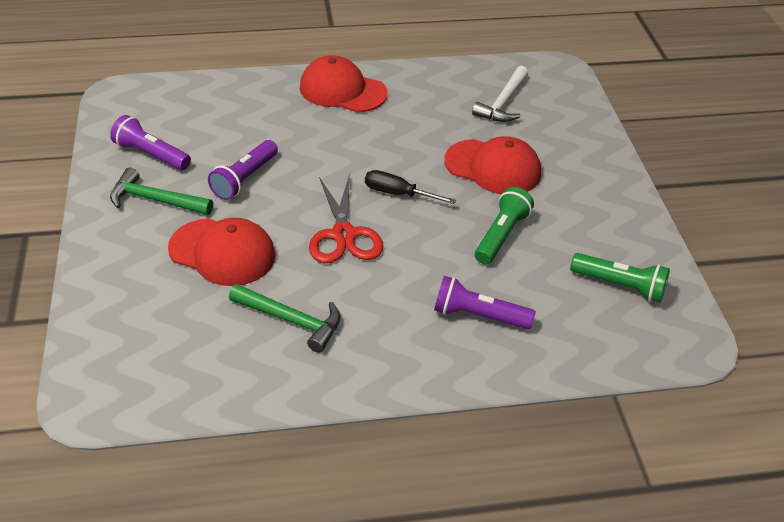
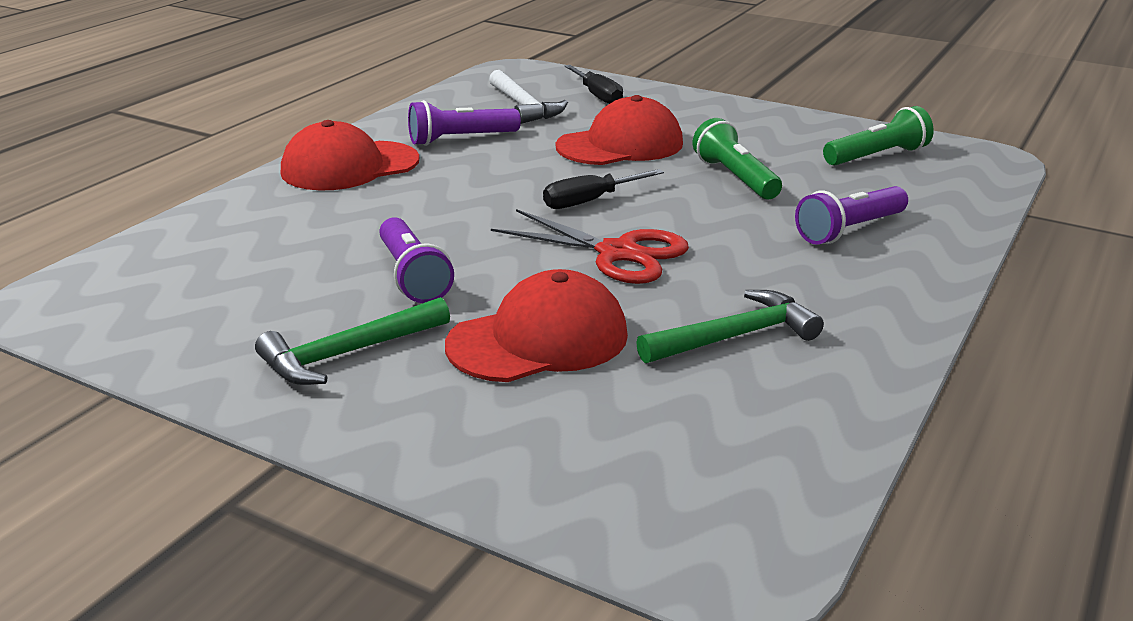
camera: 50 degrees left, 15 degrees down
purple flashlight [110,115,191,170] -> purple flashlight moved to [408,100,521,146]
none -> black screwdriver [564,65,623,104]

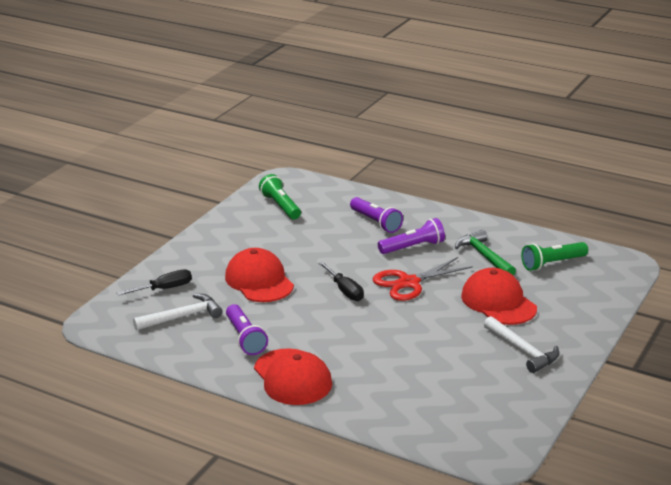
camera: 90 degrees left, 0 degrees up
green hammer [255,297,450,385] -> white hammer [484,316,560,373]
purple flashlight [380,217,454,303] -> purple flashlight moved to [378,218,445,254]
red scissors [491,209,689,284] -> red scissors turned 150 degrees counterclockwise [373,257,473,301]
green flashlight [693,118,782,199] -> green flashlight moved to [521,242,588,271]

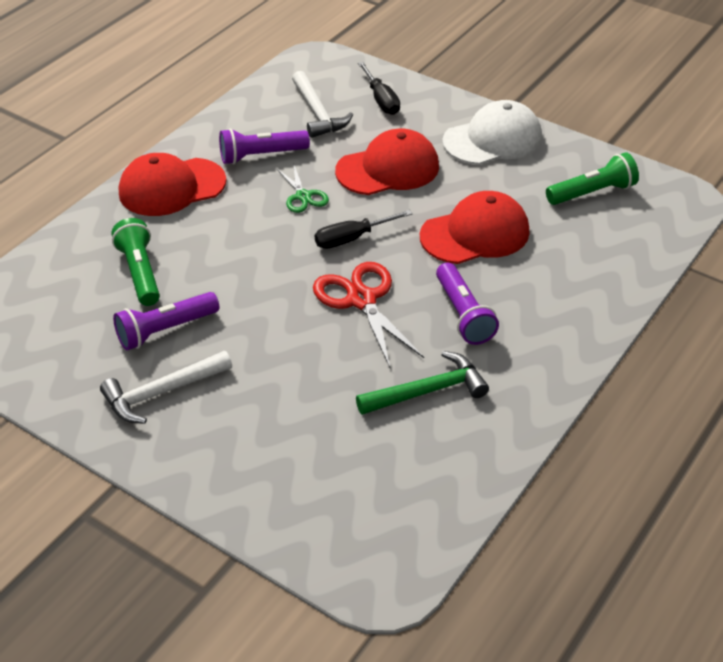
camera: 95 degrees right, 15 degrees up
purple flashlight [350,197,403,233] -> purple flashlight moved to [113,292,219,350]
red cap [461,268,537,325] -> red cap moved to [420,191,530,264]
green flashlight [521,242,588,271] -> green flashlight moved to [111,218,160,306]
none -> green scissors [276,165,329,213]
none -> white cap [442,100,542,165]

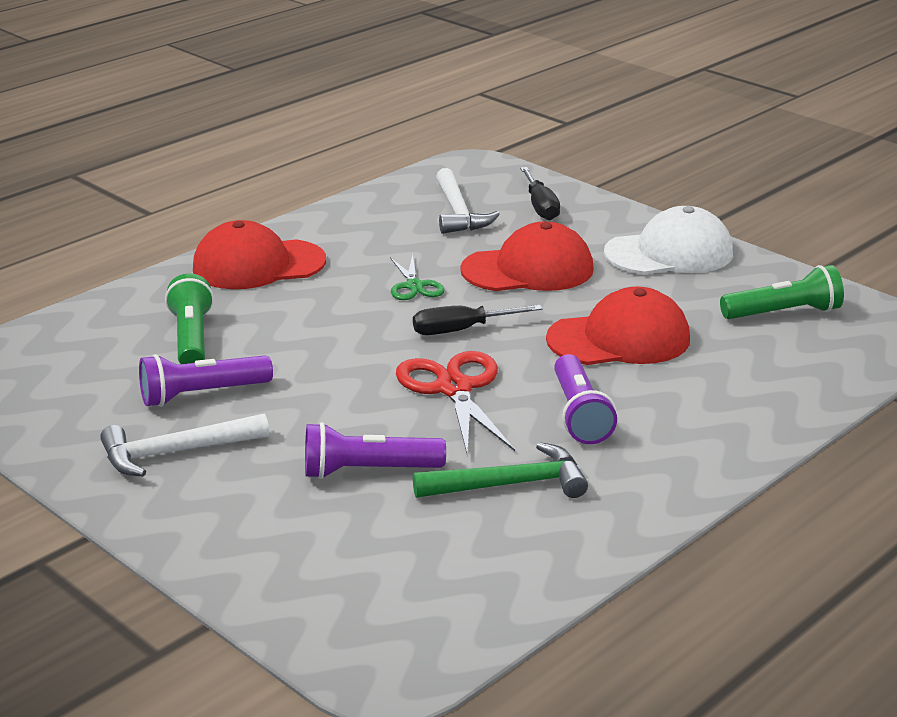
camera: 10 degrees right, 15 degrees down
purple flashlight [219,128,310,164] -> purple flashlight moved to [305,422,446,479]

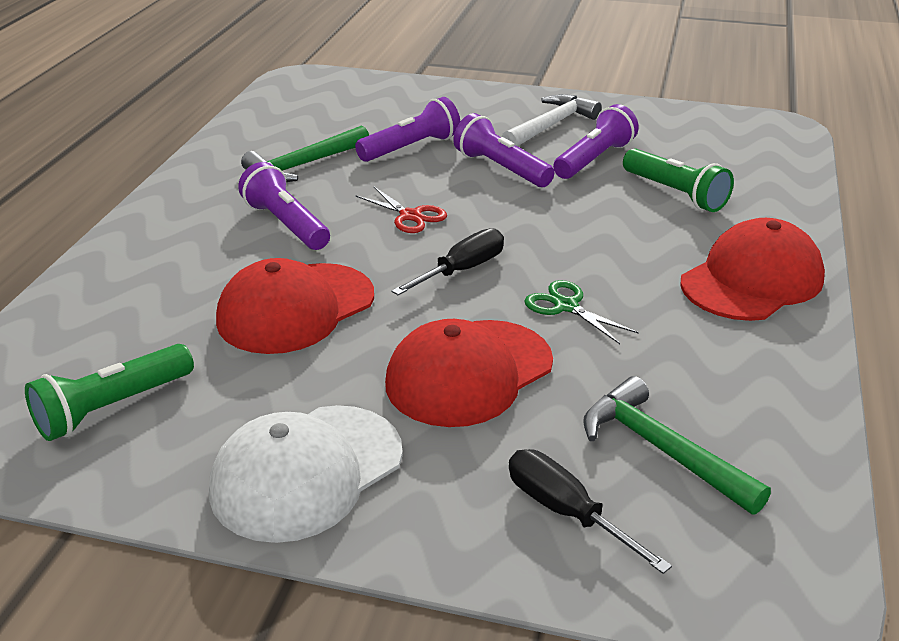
camera: 150 degrees right, 5 degrees up
red scissors [396,351,515,456] -> red scissors [355,187,447,233], size x0.58
white hammer [436,168,500,234] -> green hammer [583,376,771,515]
none -> purple flashlight [453,113,554,187]

